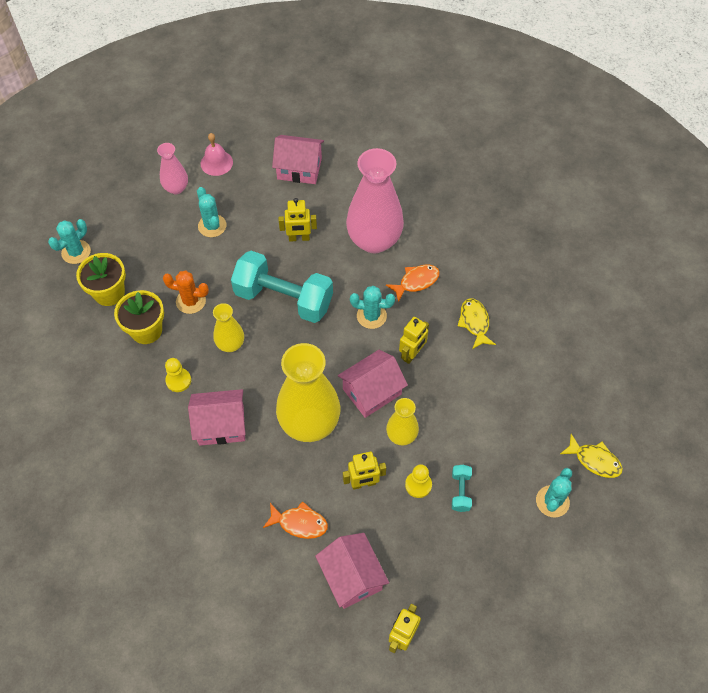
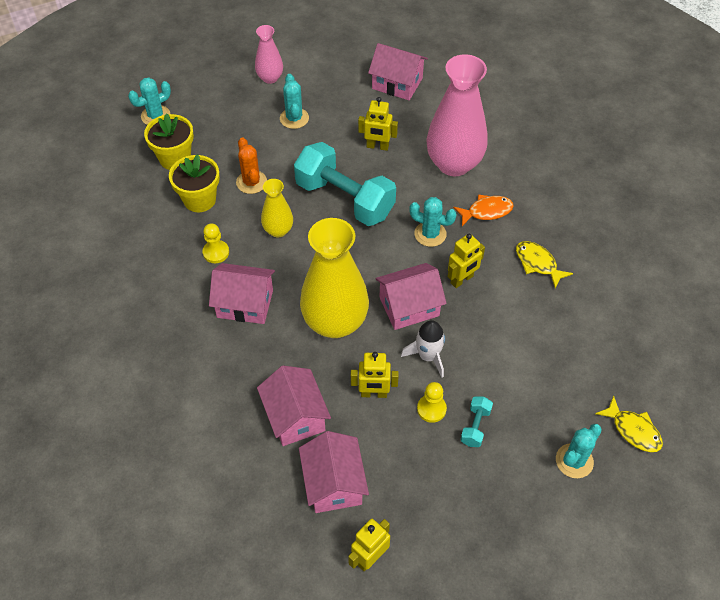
camera: 15 degrees right, 5 degrees down
orange cactus [163,271,209,314] -> orange cactus turned 45 degrees clockwise [236,137,267,194]
pink bell [201,133,233,176] -> none
orange fish [263,501,328,539] -> pink house [257,366,331,446]
yellow vase [386,398,419,446] -> white rocket [401,320,445,378]
yellow fish [458,298,496,349] -> yellow fish turned 45 degrees counterclockwise [516,241,573,288]

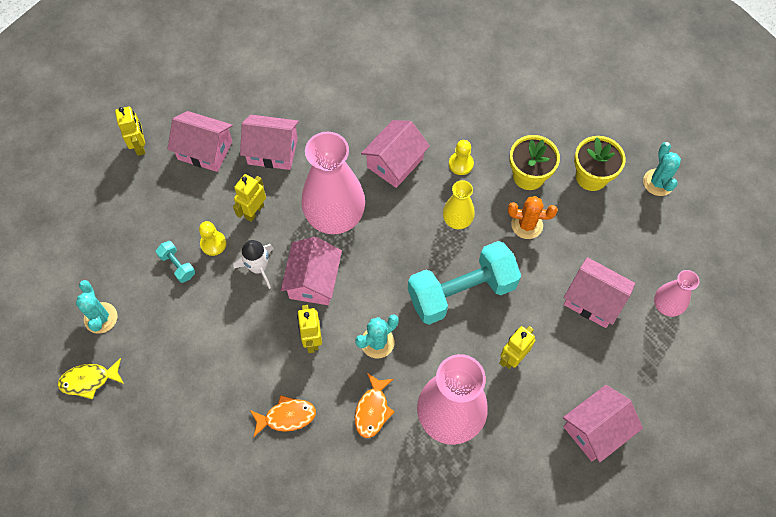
camera: 120 degrees right, 10 degrees up
turquoise cactus [280,74,309,129] -> pink house [564,257,635,328]
yellow vase [300,218,369,338] -> pink vase [302,132,365,234]
yellow fish [516,241,573,288] -> orange fish [250,395,316,437]

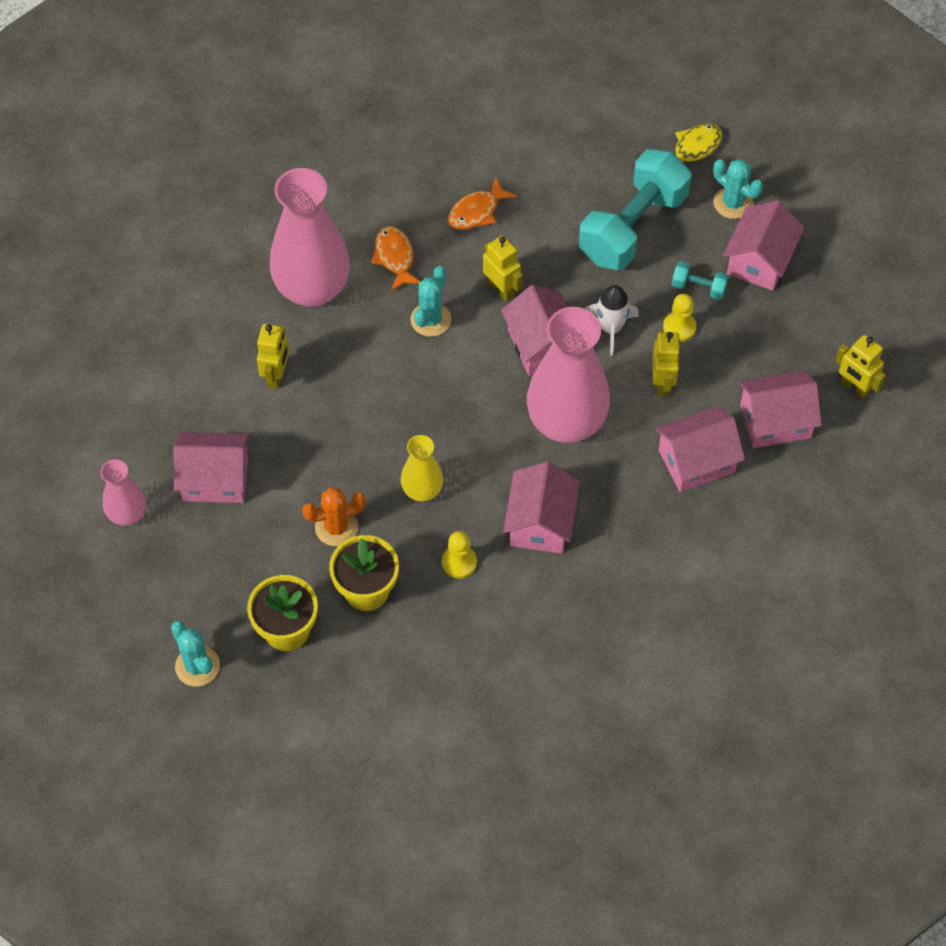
camera: 150 degrees right, 5 degrees down
turquoise dumbbell [408,241,521,325] -> turquoise dumbbell moved to [579,149,691,270]
pink house [563,385,643,463] -> pink house moved to [723,201,804,291]

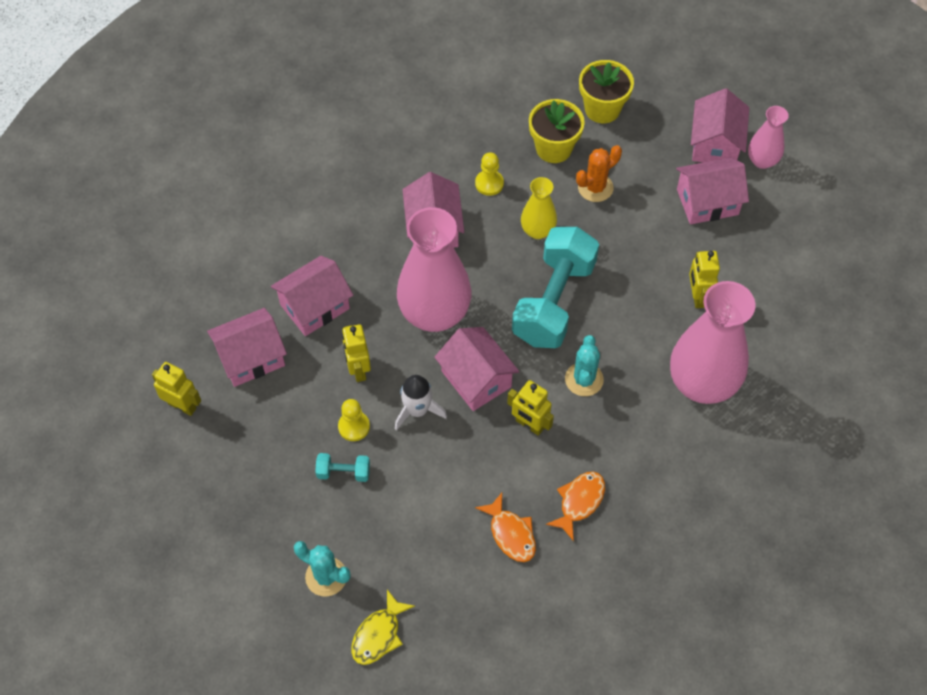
camera: 165 degrees right, 0 degrees up
turquoise cactus [171,621,220,686] -> none
orange fish [371,226,421,291] -> orange fish moved to [475,493,536,562]
turquoise dumbbell [579,149,691,270] -> turquoise dumbbell moved to [512,227,599,348]
pink house [723,201,804,291] -> pink house moved to [691,88,749,162]

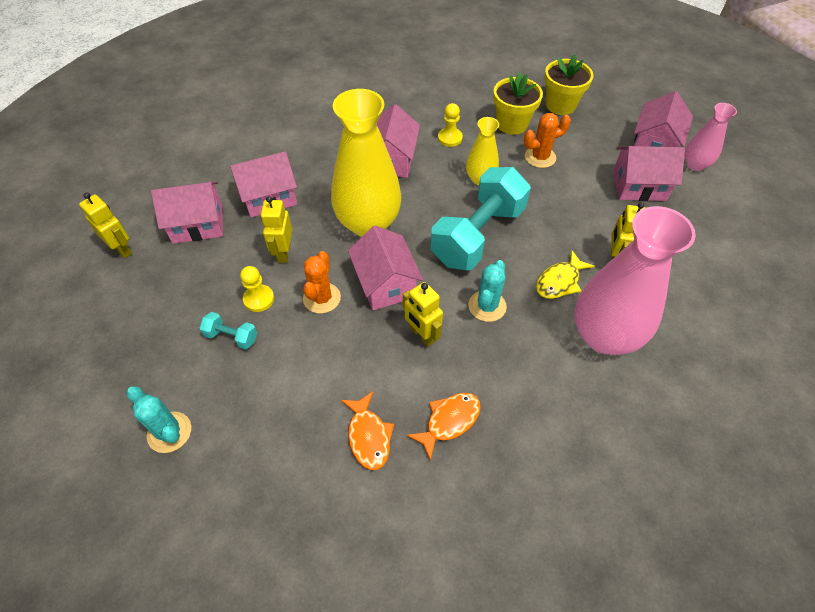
camera: 15 degrees right, 5 degrees down
yellow fish [351,590,415,665] -> yellow fish moved to [536,250,595,299]
white rocket [395,375,447,431] -> orange cactus [303,251,341,314]
pink vase [397,207,472,332] -> yellow vase [331,89,401,237]

